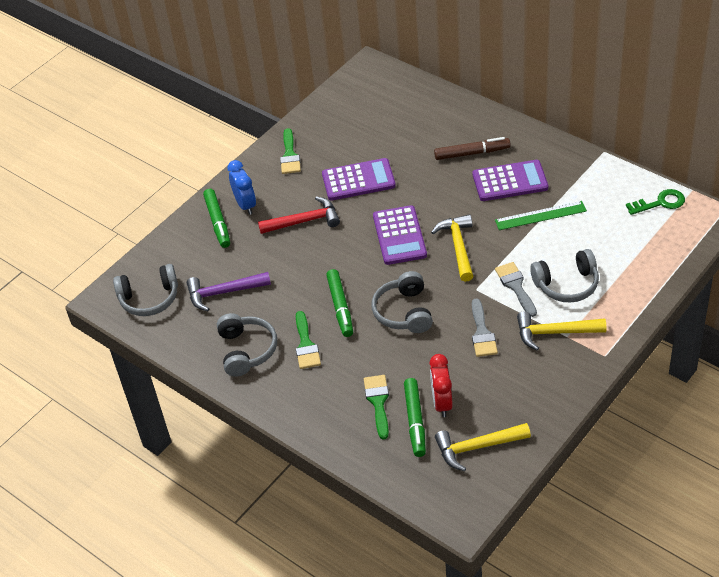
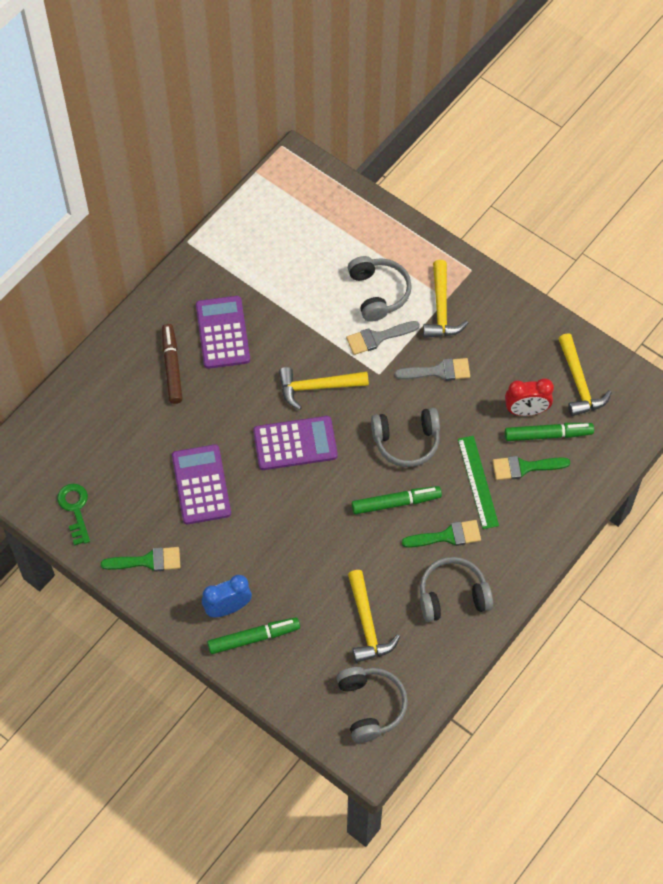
camera: 95 degrees left, 15 degrees up
purple hammer [187,272,271,311] -> yellow hammer [348,570,400,663]
red hammer [258,196,340,234] -> none
green ruler [495,201,587,230] -> green ruler moved to [458,436,499,529]
green key [626,189,685,215] -> green key moved to [57,484,90,546]

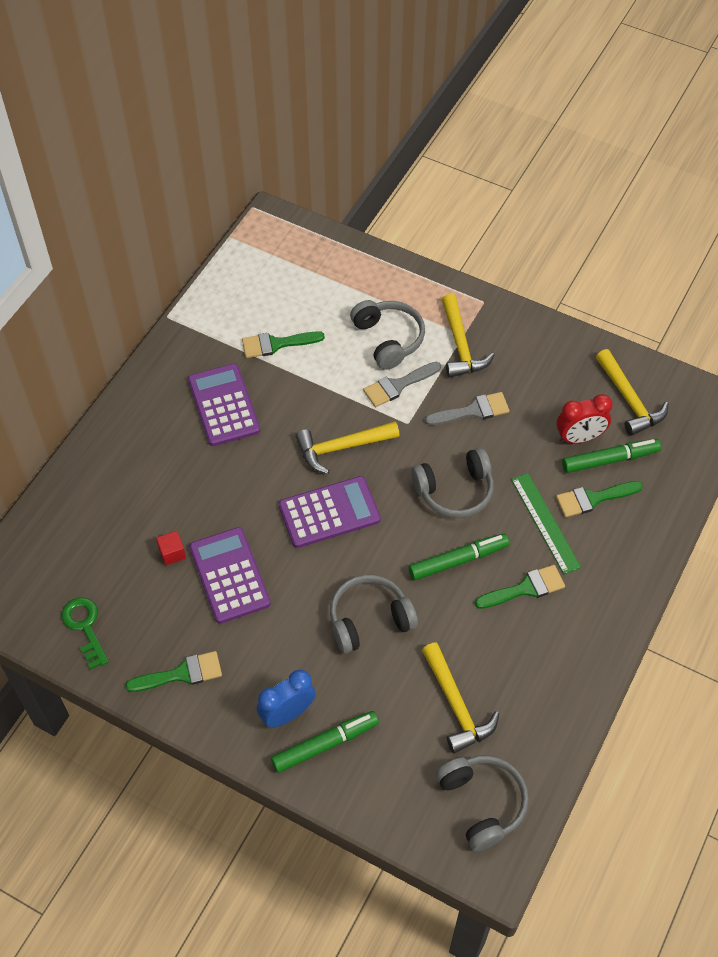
camera: 10 degrees left, 5 degrees down
brown marker [162,324,183,404] -> none
grey headphones [420,557,493,622] -> grey headphones moved to [330,575,418,654]
none -> red cube [156,531,186,565]
none -> green brush [242,331,325,358]

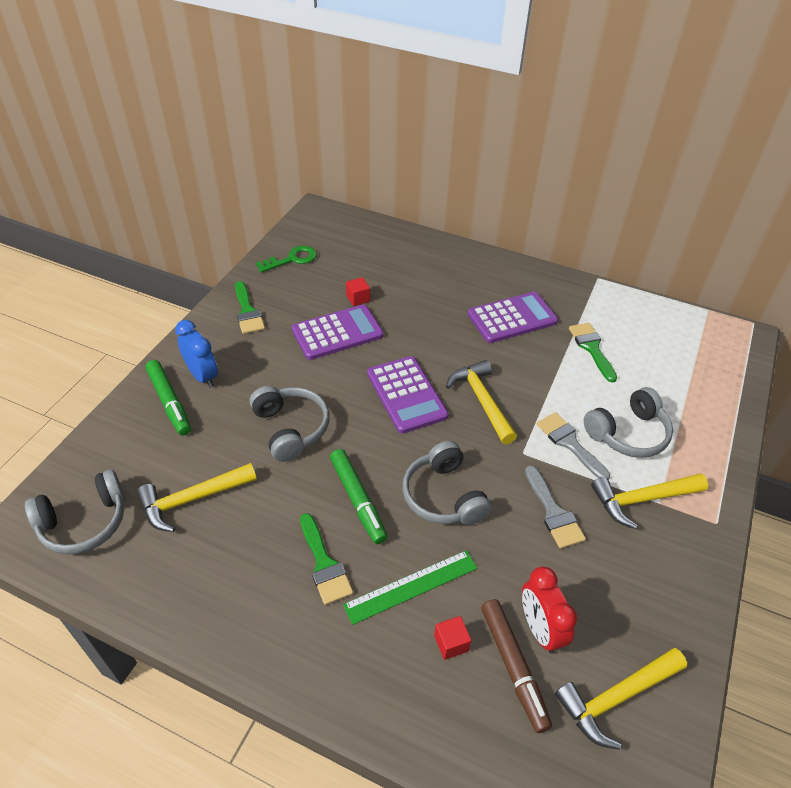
camera: 85 degrees right, 10 degrees down
green brush [556,481,643,517] -> red cube [434,616,472,660]
green marker [562,439,661,473] -> brown marker [481,599,552,733]

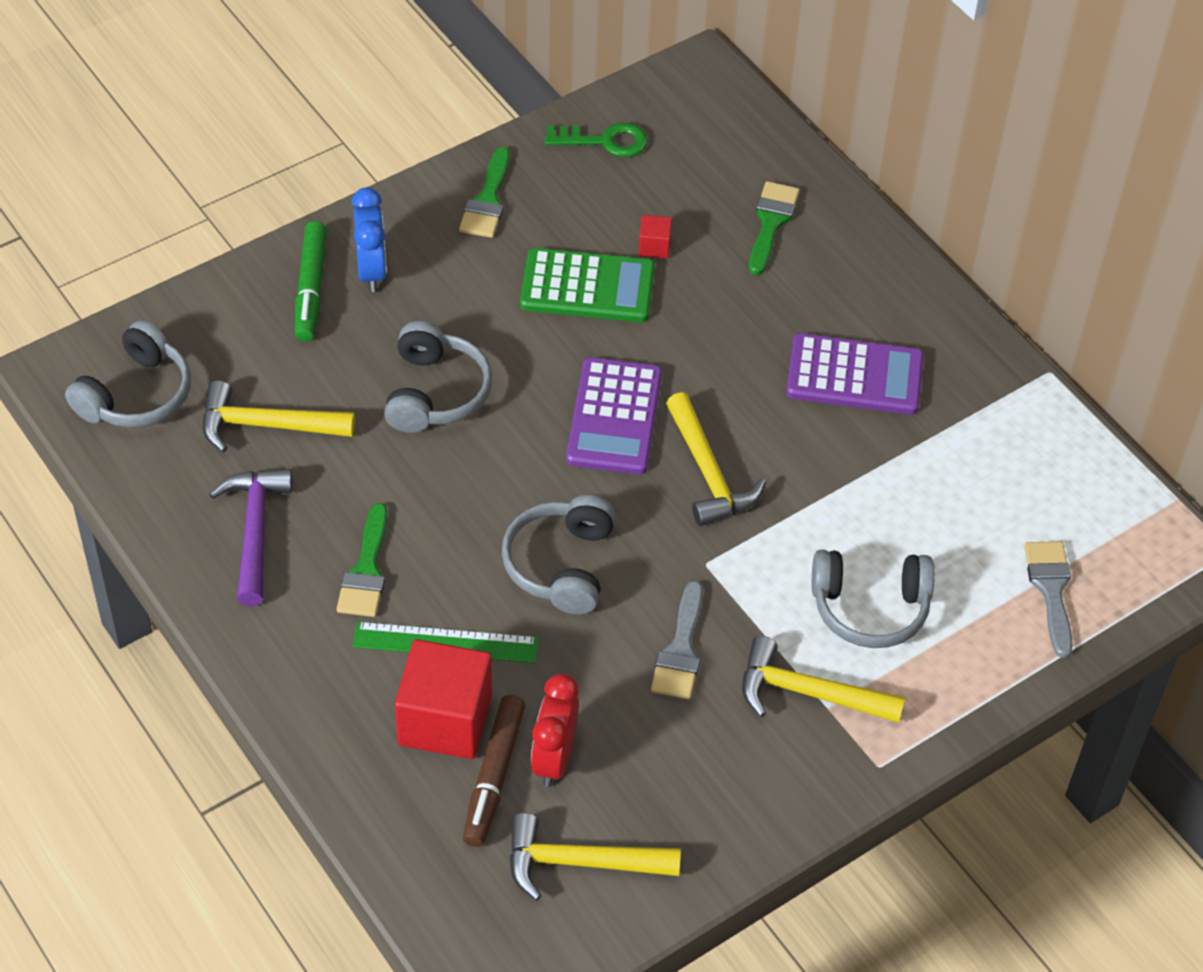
camera: 30 degrees right, 5 degrees up
grey headphones [25,470,125,554] -> grey headphones turned 60 degrees counterclockwise [65,320,191,428]
purple calculator [292,304,384,360] -> green calculator [520,248,655,322]
green marker [330,449,388,544] -> none
red cube [434,616,472,660] -> red cube [395,639,492,759], size x2.29
yellow hammer [446,360,517,444] -> yellow hammer turned 150 degrees clockwise [666,392,766,526]
grey brush [537,412,610,480] -> grey brush moved to [1024,541,1073,658]
green brush [569,323,617,383] -> green brush moved to [749,181,800,275]
none -> purple hammer [209,469,293,606]

